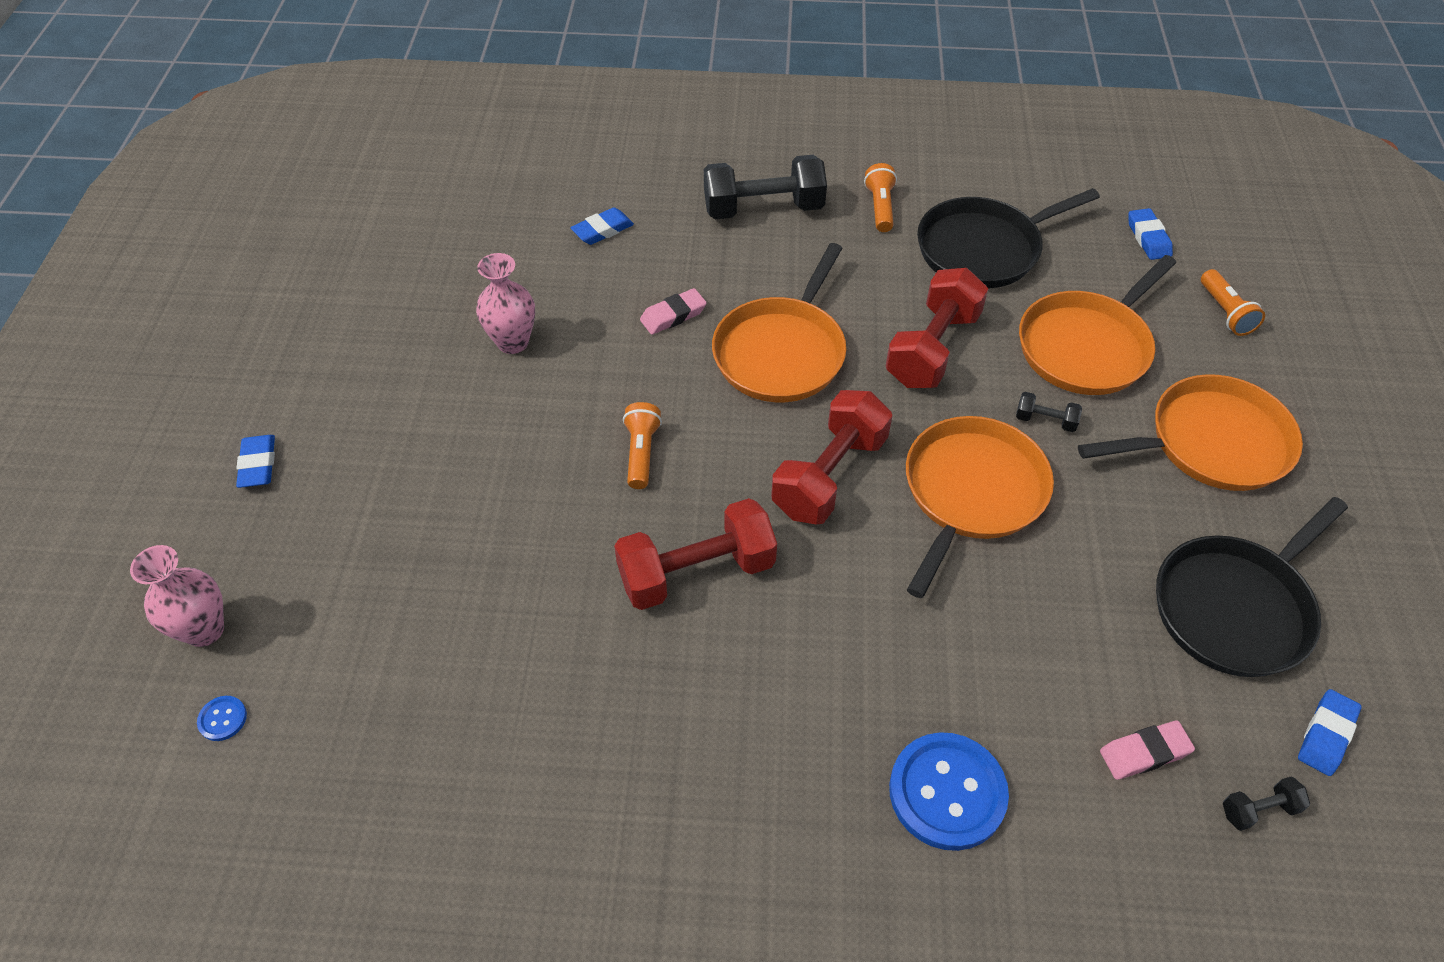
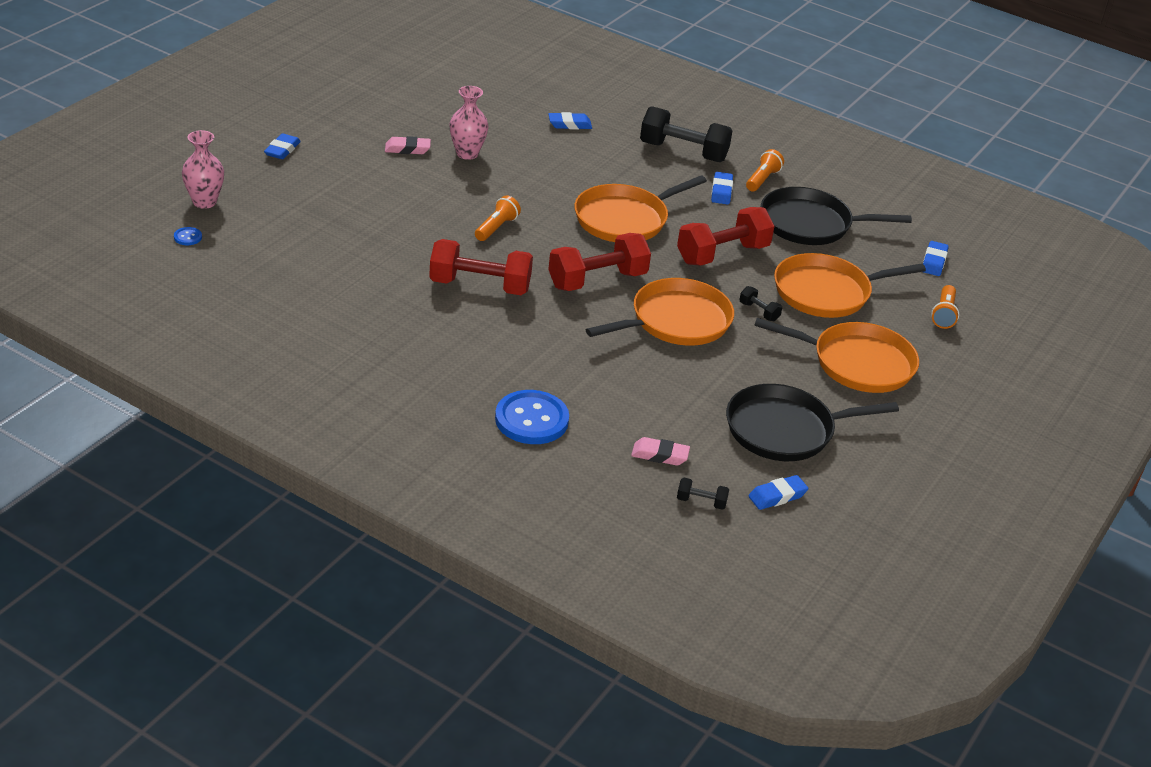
camera: 25 degrees right, 15 degrees down
pink eraser [640,288,707,335] -> pink eraser moved to [385,136,431,154]
none -> blue eraser [711,172,733,205]

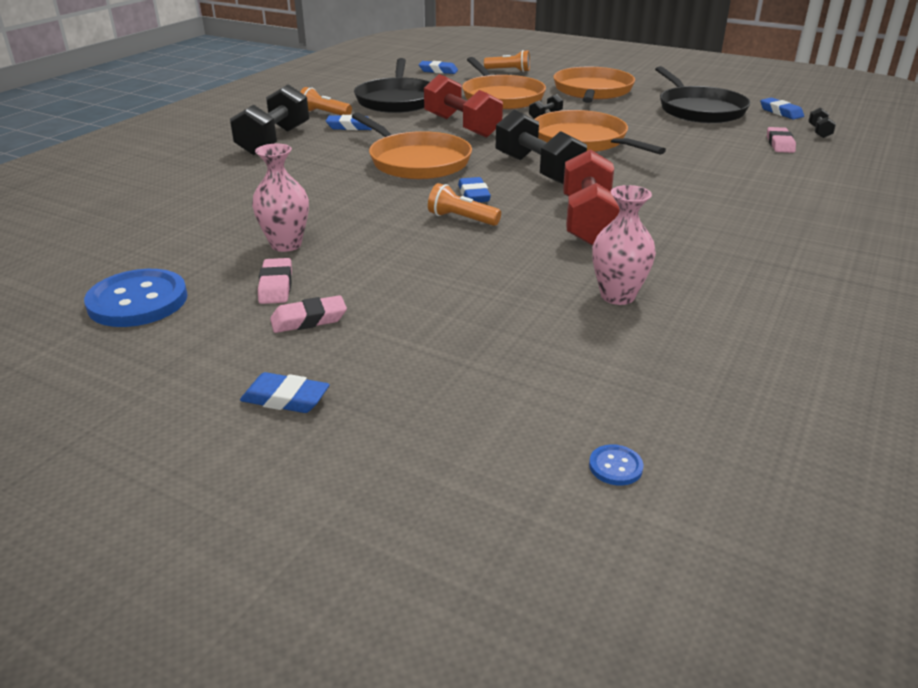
camera: 90 degrees left, 5 degrees down
pink vase [182,130,224,209] -> pink vase moved to [592,185,656,305]
blue button [495,390,569,444] -> blue button moved to [84,269,188,327]
red dumbbell [548,233,651,291] -> black dumbbell [496,109,587,184]
blue eraser [549,112,592,130] -> blue eraser moved to [458,177,491,202]
none -> pink eraser [270,295,347,333]

